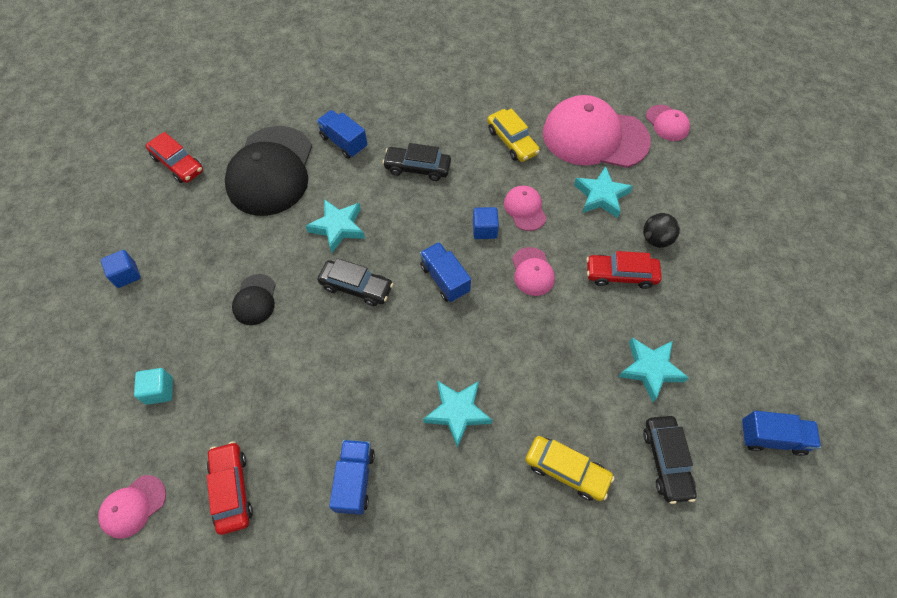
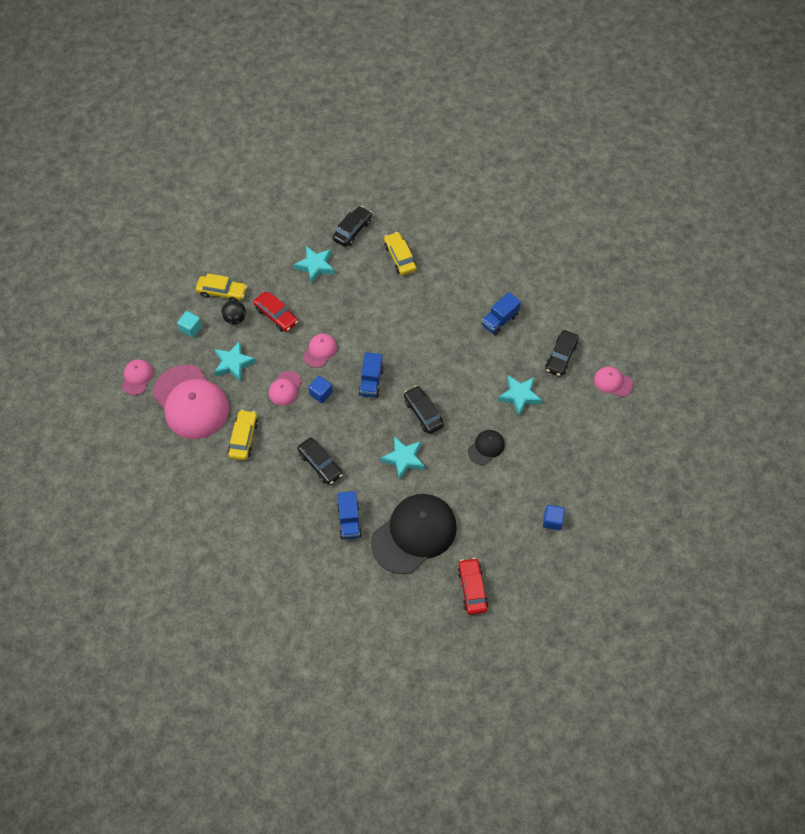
camera: 140 degrees left, 0 degrees up
pink cap [98,475,166,539] -> pink cap turned 150 degrees counterclockwise [594,366,633,397]
turquoise cube [134,368,173,405] -> turquoise cube moved to [177,311,202,338]
red car [207,441,253,535] -> black car [545,330,579,377]
turquoise star [423,381,493,448] -> turquoise star moved to [498,375,542,416]
blue truck [741,411,821,456] -> none
none -> yellow car [196,273,247,301]

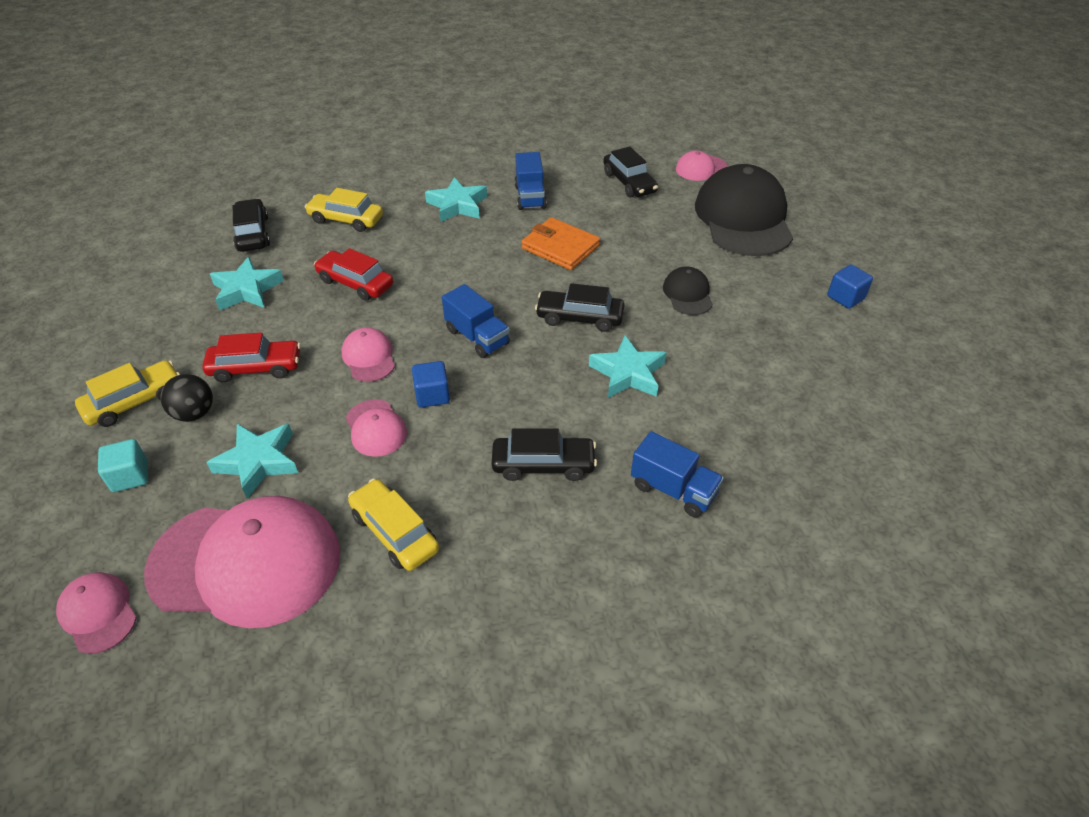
camera: 50 degrees left, 15 degrees down
black cap [371,494,457,574] -> black cap moved to [695,164,793,256]
red car [457,558,488,615] -> red car moved to [314,248,393,301]
turquoise star [498,375,542,416] -> turquoise star moved to [425,177,487,222]
none -> orange wallet [521,217,600,270]

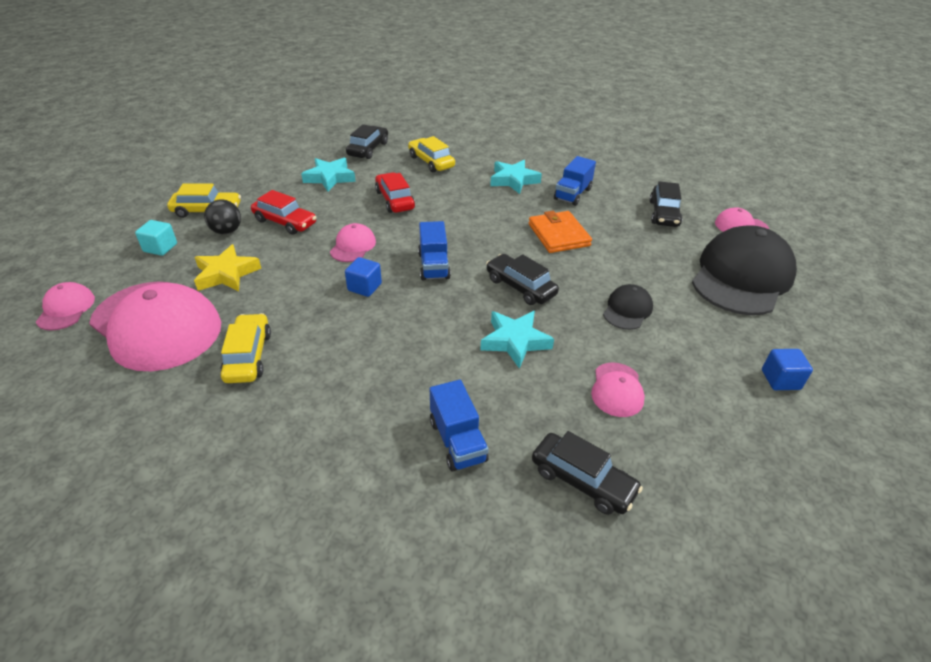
camera: 35 degrees right, 5 degrees down
turquoise star [206,424,298,498] -> yellow star [194,244,261,292]
pink cap [346,399,407,457] -> pink cap moved to [591,363,645,417]
black car [492,428,597,481] -> black car moved to [532,431,643,515]

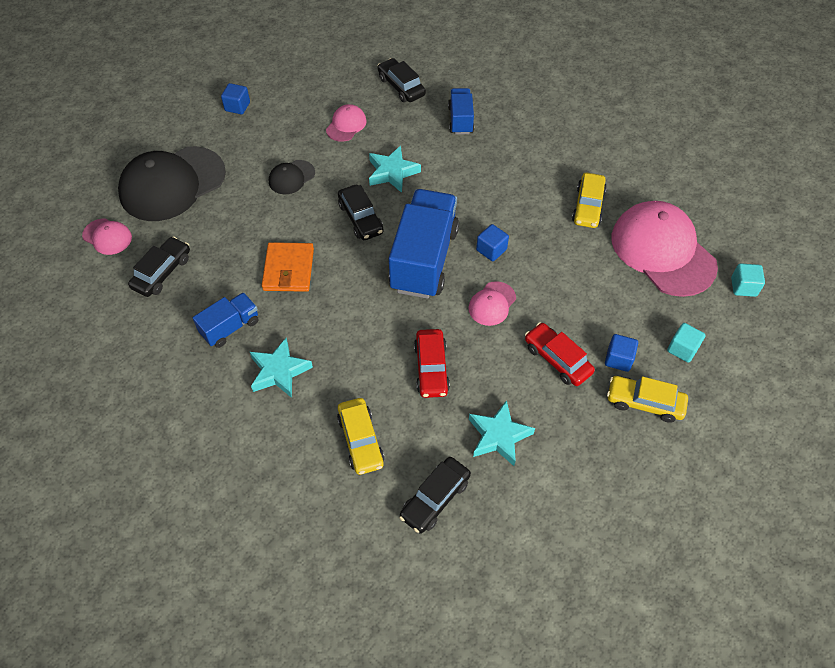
camera: 160 degrees left, 15 degrees up
pink cap [36,282,95,331] -> turquoise cube [731,263,765,297]
yellow star [194,244,261,292] -> none
black ball [204,199,241,234] -> blue cube [605,334,638,372]
blue truck [418,221,451,281] -> blue truck [389,189,459,299], size x1.94

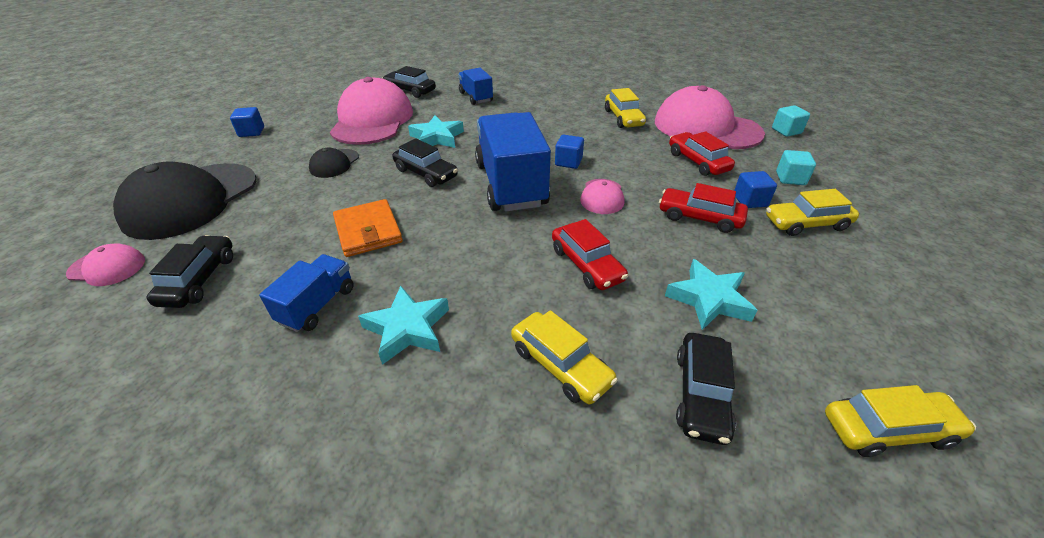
camera: 25 degrees left, 15 degrees down
pink cap [326,104,367,142] -> pink cap [330,77,413,145], size x2.18
none -> red car [669,131,735,176]
none -> yellow car [825,385,976,457]

